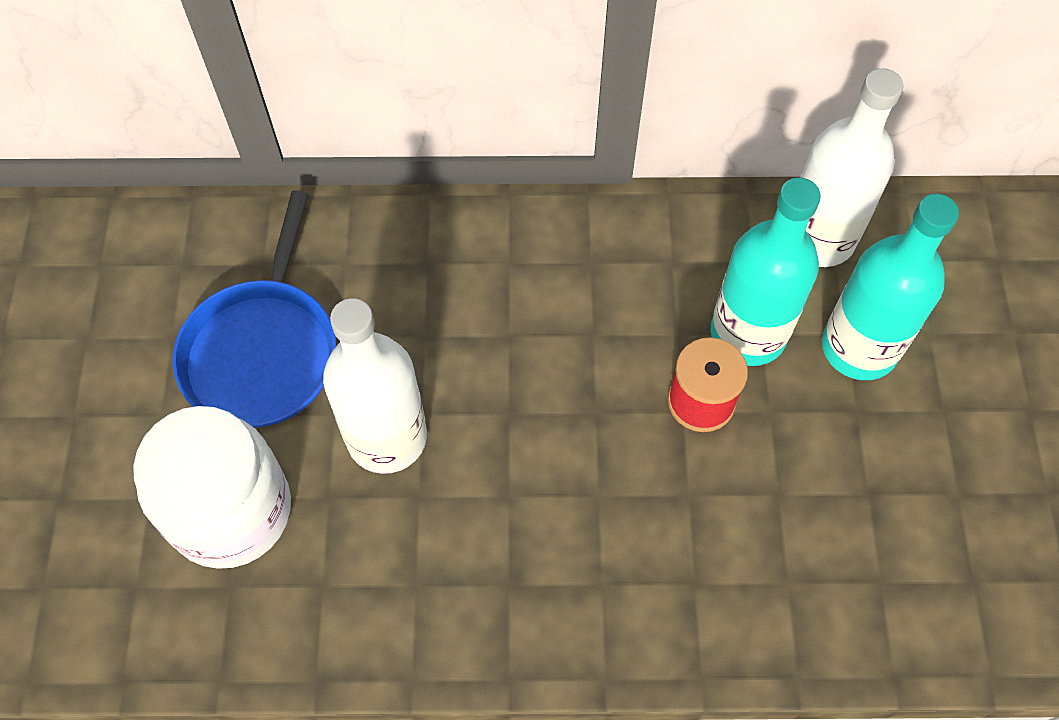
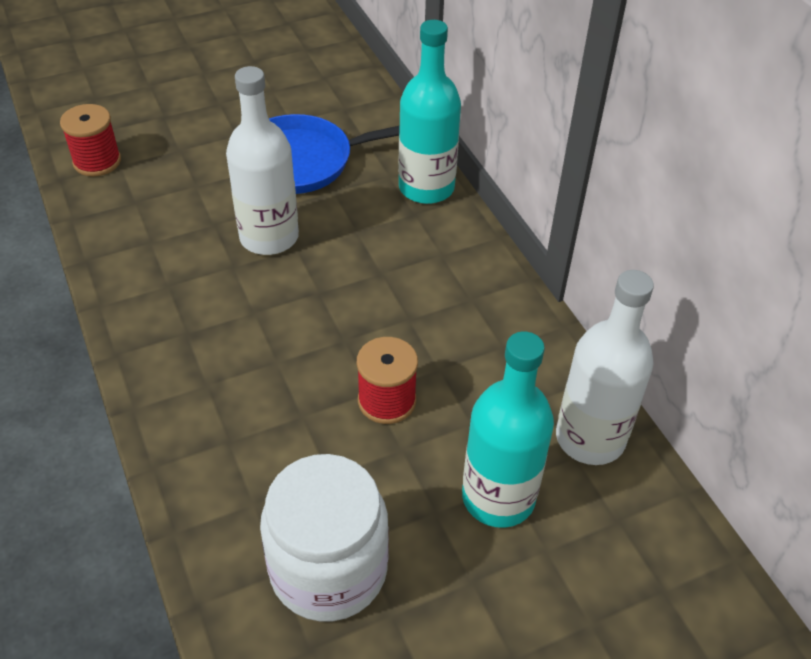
camera: 65 degrees right, 15 degrees down
white jar [133,406,291,569] -> white jar moved to [260,454,389,622]
turquoise bottle [710,177,821,366] -> turquoise bottle moved to [398,20,461,204]
none -> red spool [60,104,121,177]

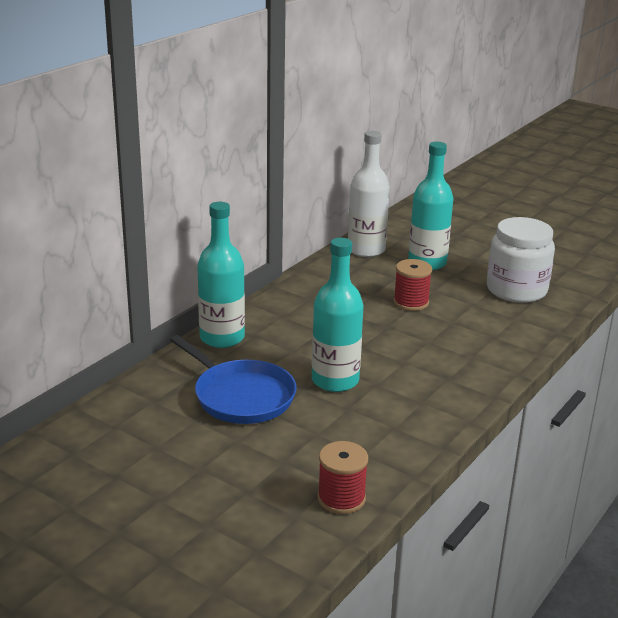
camera: 120 degrees left, 20 degrees down
white bottle [226,66,299,255] -> turquoise bottle [312,238,364,392]

